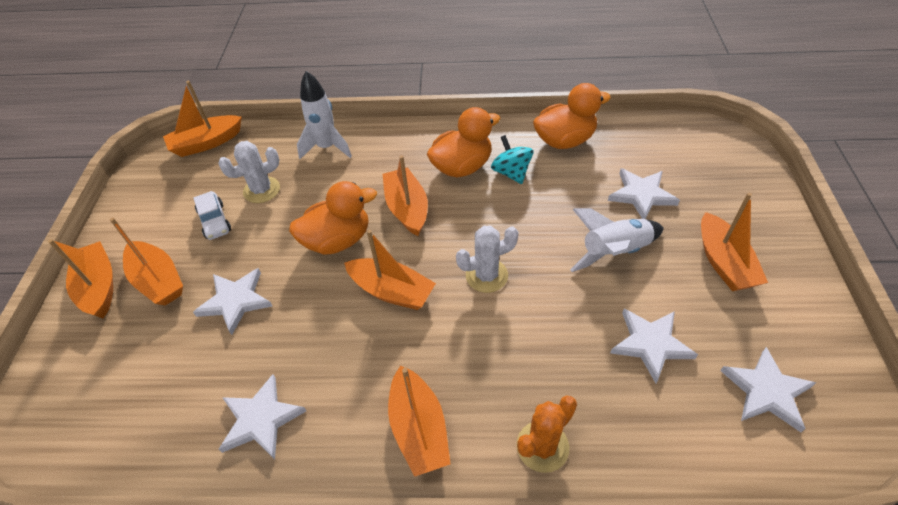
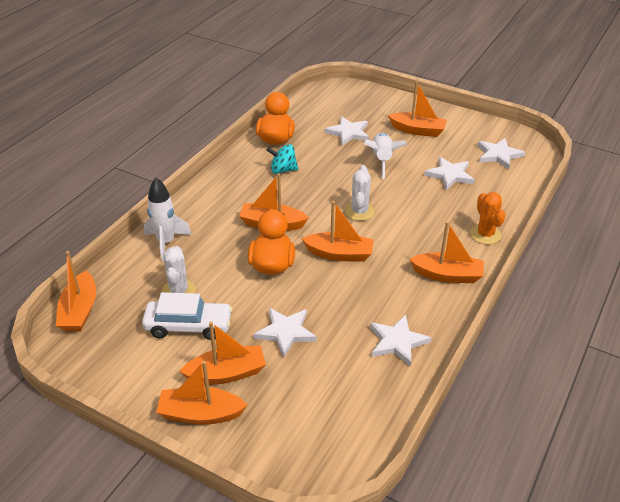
camera: 65 degrees left, 10 degrees down
white car [193,191,231,240] -> white car [142,292,233,340], size x1.58
orange boat [344,230,436,310] -> orange boat turned 45 degrees clockwise [302,201,374,262]
orange duck [427,107,500,177] -> none

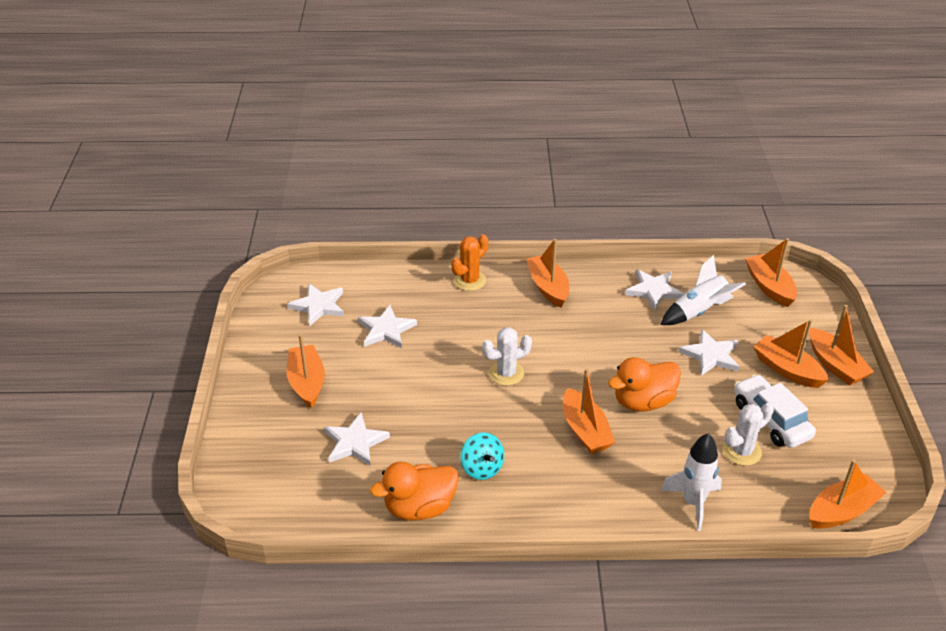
camera: 120 degrees left, 0 degrees up
orange boat [302,201,374,262] -> orange boat moved to [745,238,797,307]
white rocket [364,133,408,179] -> white rocket moved to [660,255,746,325]

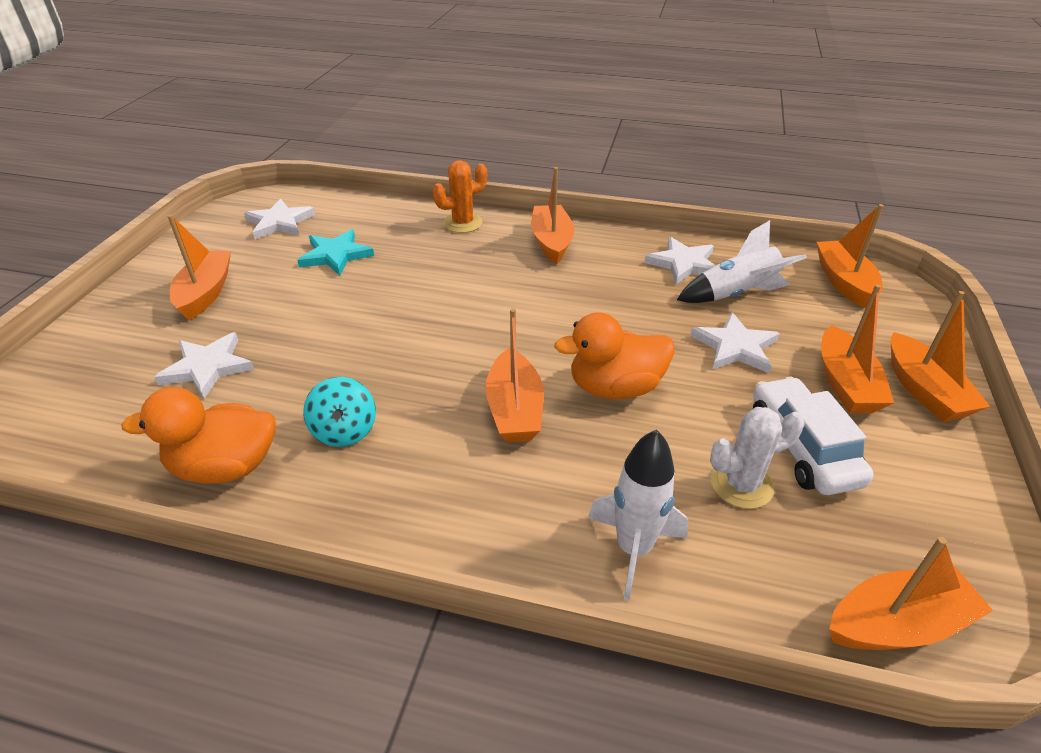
camera: 15 degrees right, 0 degrees up
white star [358,305,417,348] -> turquoise star [297,229,374,276]
white cactus [482,327,532,386] -> none
orange boat [753,319,829,388] -> orange boat turned 150 degrees counterclockwise [821,284,894,413]

